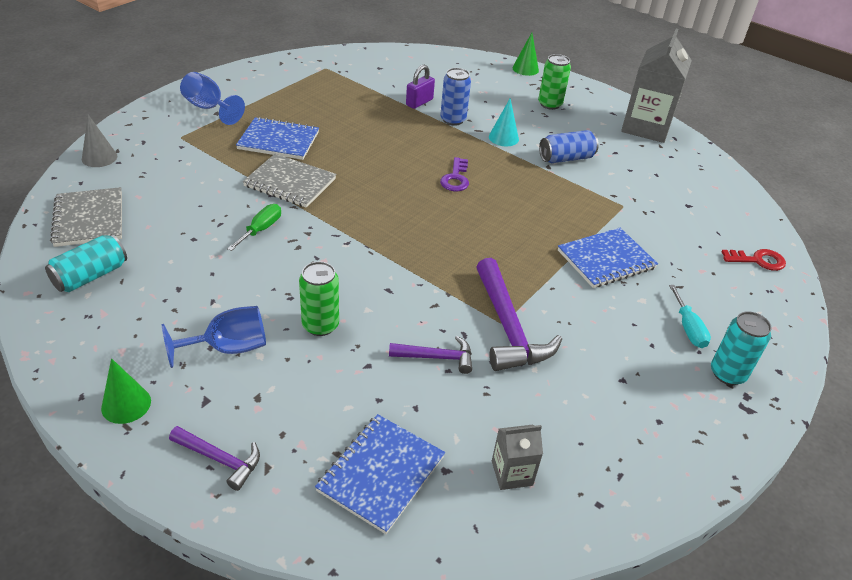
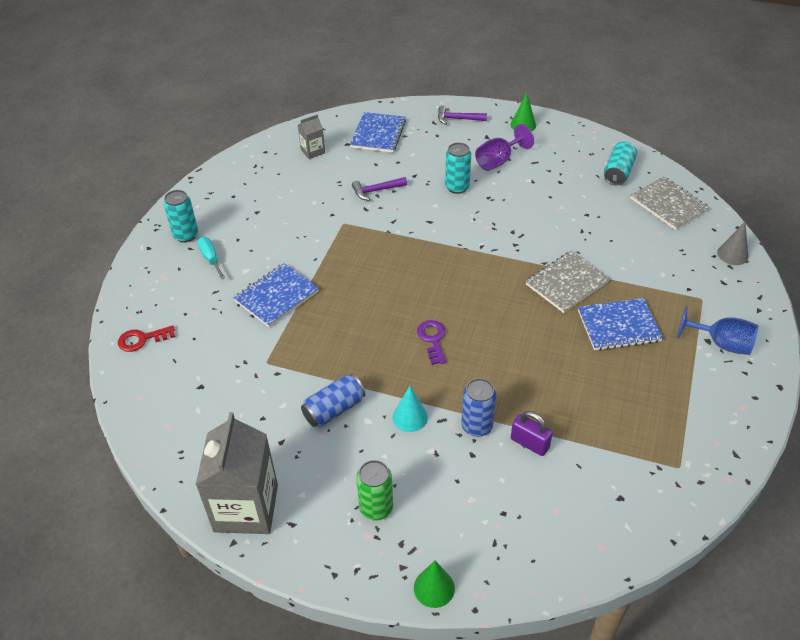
camera: 165 degrees right, 5 degrees up
blue goblet [162,306,266,368] -> purple goblet [475,124,534,171]
green screwdriver [227,204,281,251] -> none
grey notebook [243,154,336,208] -> grey notebook turned 45 degrees counterclockwise [526,251,610,313]
green can [299,261,339,336] -> turquoise can [445,142,471,194]
purple padlock [406,65,435,109] -> purple padlock turned 75 degrees counterclockwise [511,411,553,456]
purple hammer [476,258,562,371] -> none

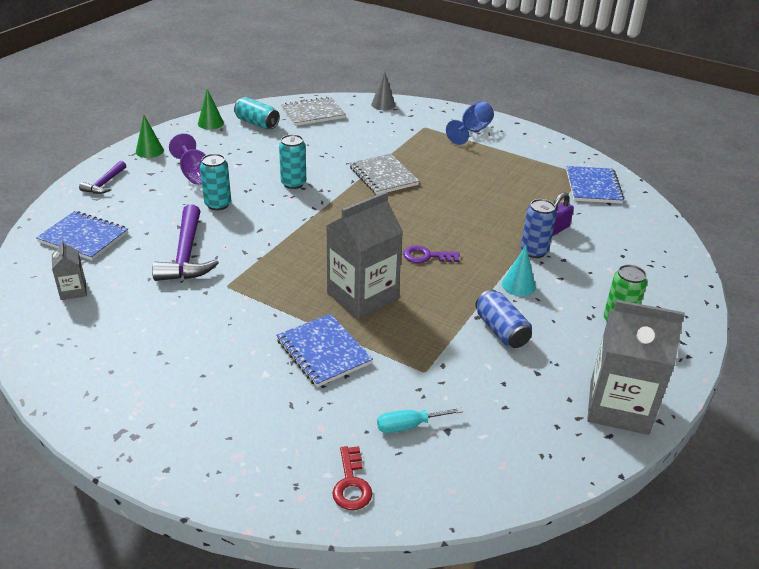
camera: 80 degrees left, 10 degrees down
turquoise can [164,190,198,242] -> turquoise can moved to [279,134,306,189]
turquoise screwdriver [197,237,225,279] -> turquoise screwdriver moved to [377,407,463,433]
purple hammer [352,177,407,201] -> purple hammer [152,204,219,281], size x1.79
green cone [414,561,455,608] -> green cone moved to [198,89,224,129]
blue notebook [578,298,663,351] -> blue notebook moved to [566,166,625,204]
none -> grey carton [327,191,403,319]

